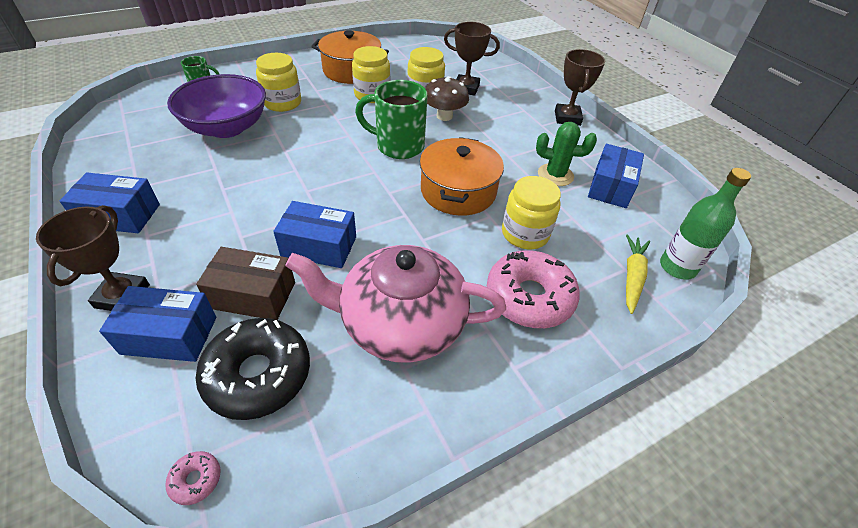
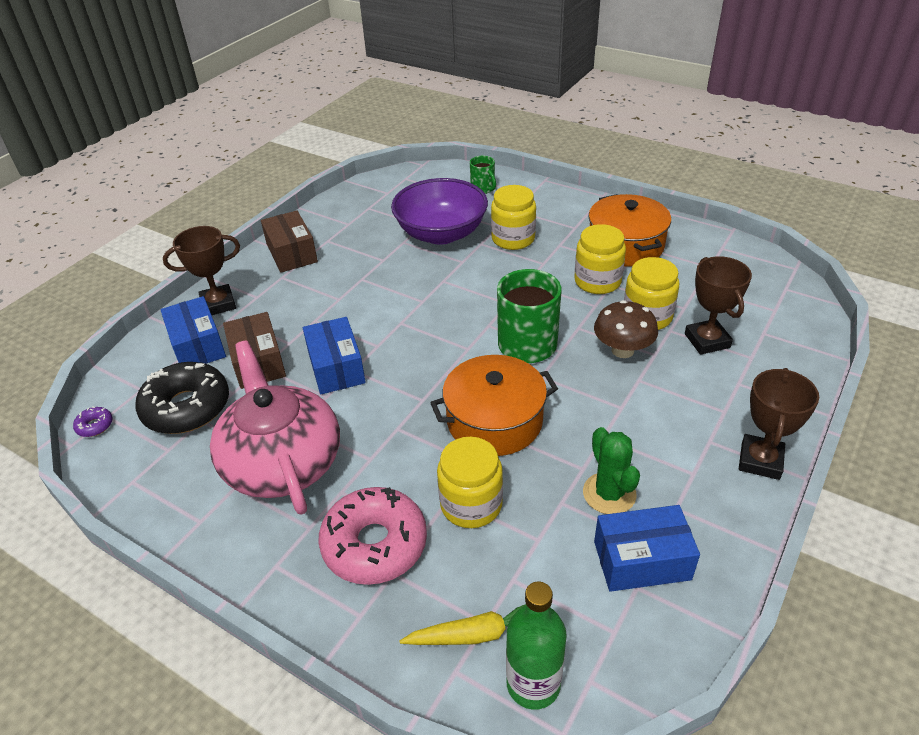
camera: 65 degrees right, 5 degrees down
blue box [60,173,160,233] -> brown box [261,211,318,273]
pink donut [165,451,220,505] -> purple donut [73,406,113,437]
brown trophy [555,49,605,126] -> brown trophy turned 45 degrees counterclockwise [739,368,819,480]

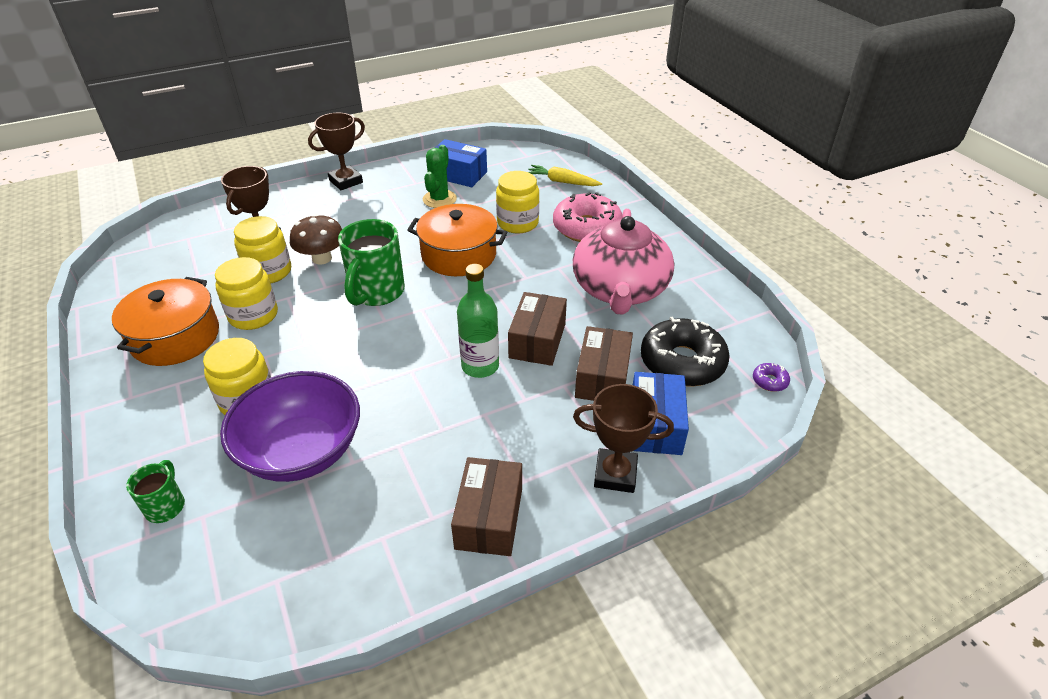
camera: 150 degrees left, 0 degrees up
blue box [303,317,366,394] -> brown box [508,292,567,366]
green bottle [506,582,567,710] -> green bottle moved to [457,264,499,378]

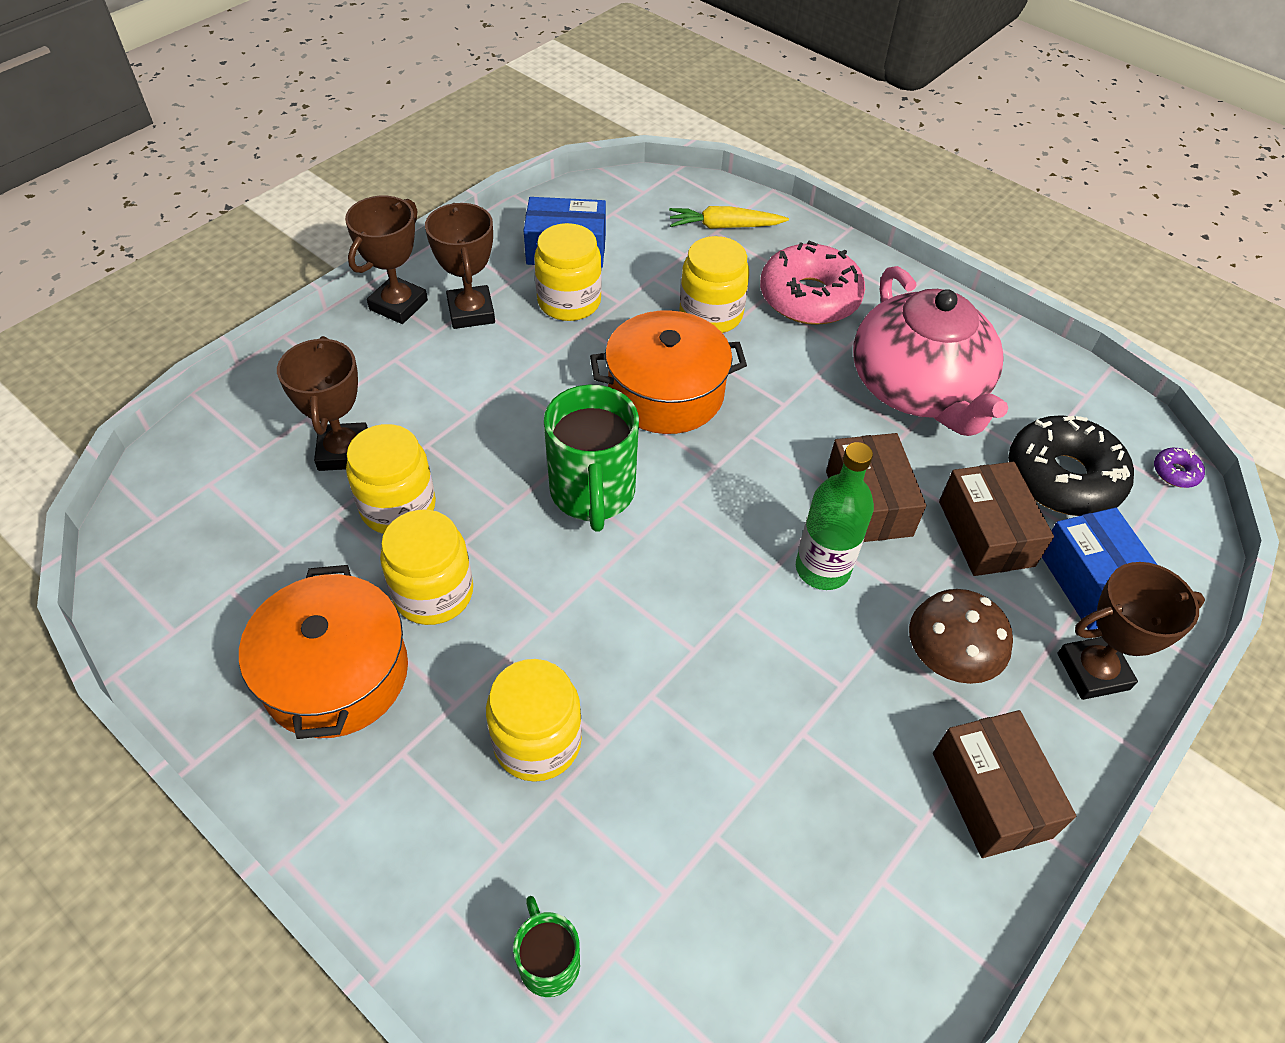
camera: 25 degrees left, 10 degrees up
purple bowl [220,371,360,482] -> none
brown mushroom [290,214,342,265] -> brown mushroom moved to [909,589,1013,684]
green cactus [423,145,457,208] -> yellow jar [534,223,602,321]
none -> brown trophy [425,203,495,329]

